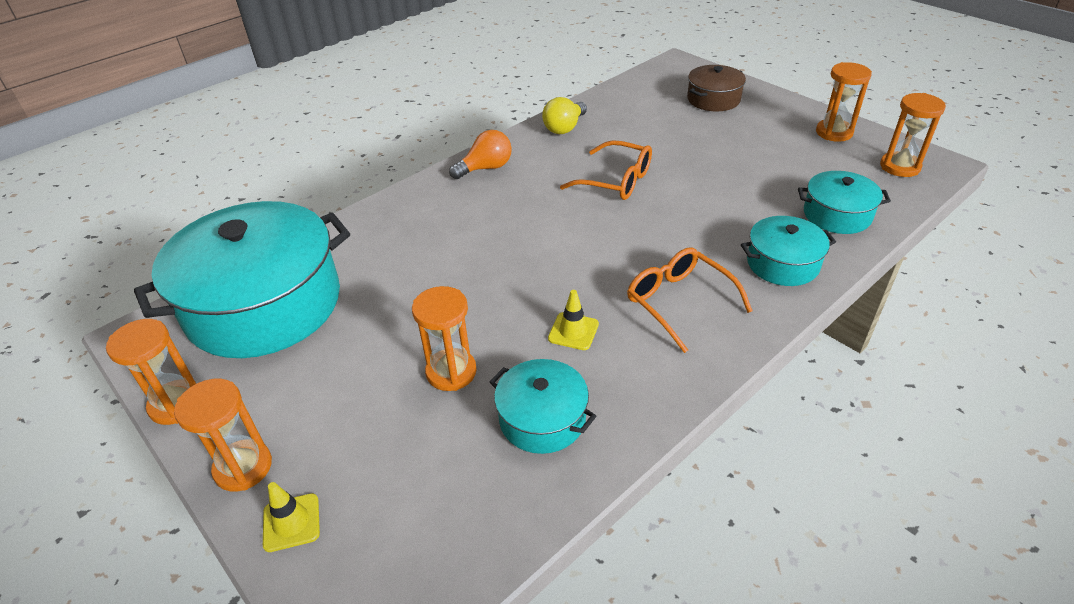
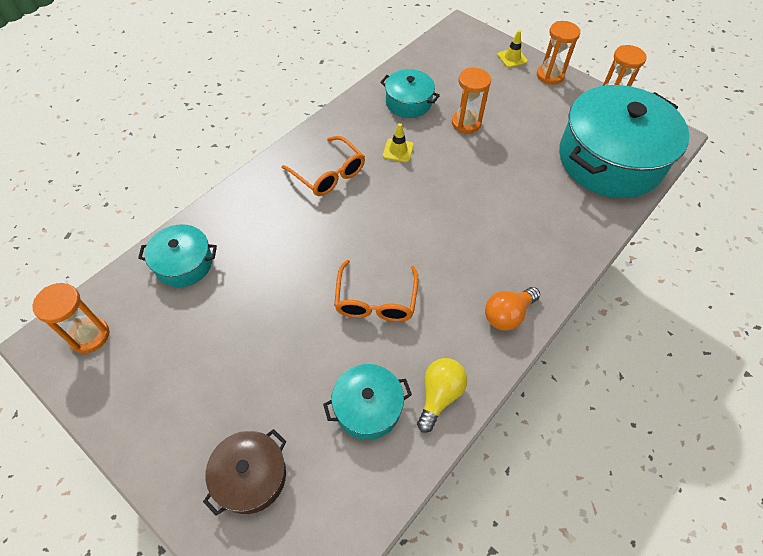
camera: 170 degrees right, 15 degrees up
orange glasses [560,140,652,200] -> orange glasses turned 105 degrees counterclockwise [334,260,418,322]
turquoise pot [741,216,836,286] -> turquoise pot moved to [323,364,412,440]
orange hourglass [816,62,872,142] -> none

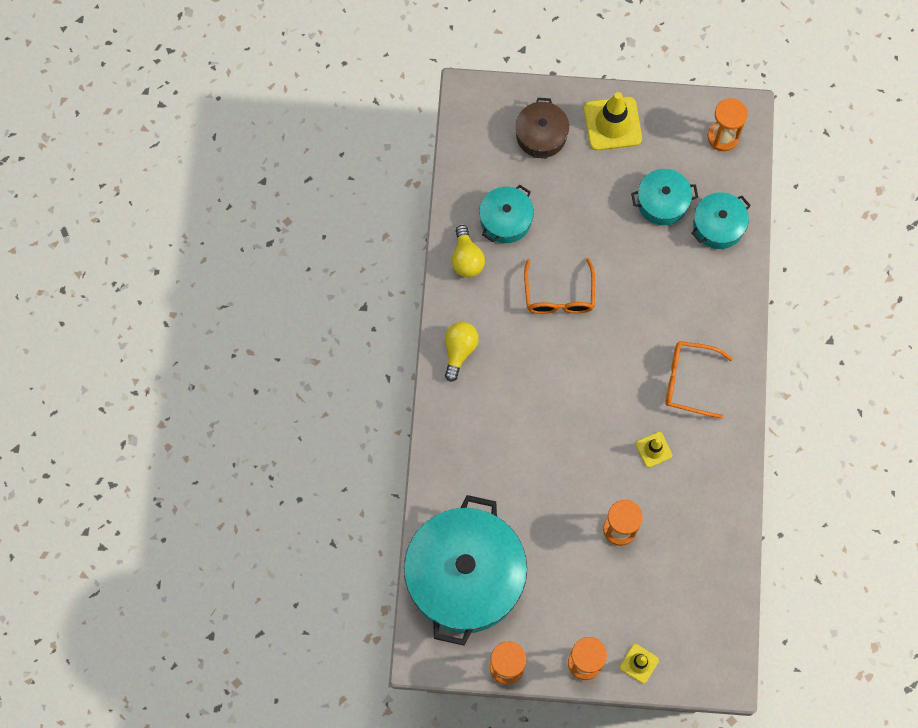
camera: 145 degrees right, 15 degrees up
orange glasses [334,260,418,322] -> orange glasses turned 150 degrees counterclockwise [524,258,595,314]
turquoise pot [380,69,440,118] -> turquoise pot moved to [631,169,698,225]
orange light bulb [485,287,540,331] -> yellow light bulb [445,322,479,382]
none -> yellow traffic cone [584,92,642,151]

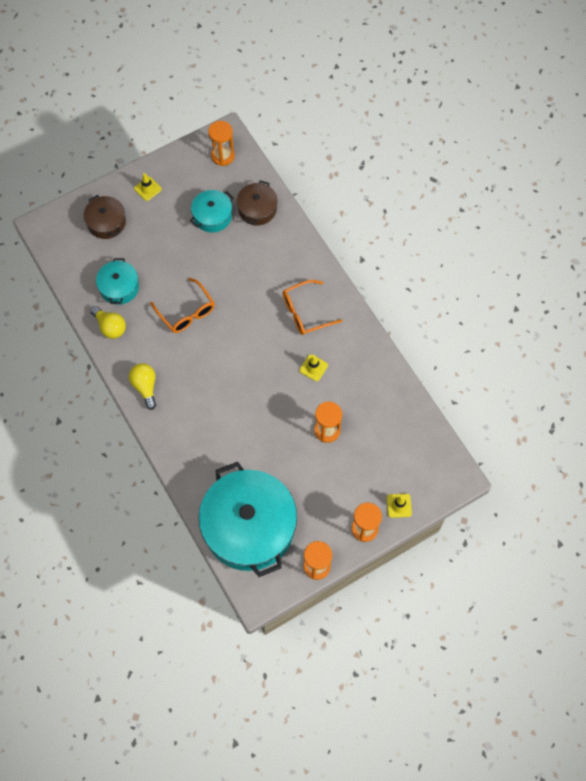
camera: 35 degrees left, 5 degrees down
yellow traffic cone [584,92,642,151] -> yellow traffic cone [134,173,162,201], size x0.53
turquoise pot [691,192,751,249] -> brown pot [237,180,277,225]

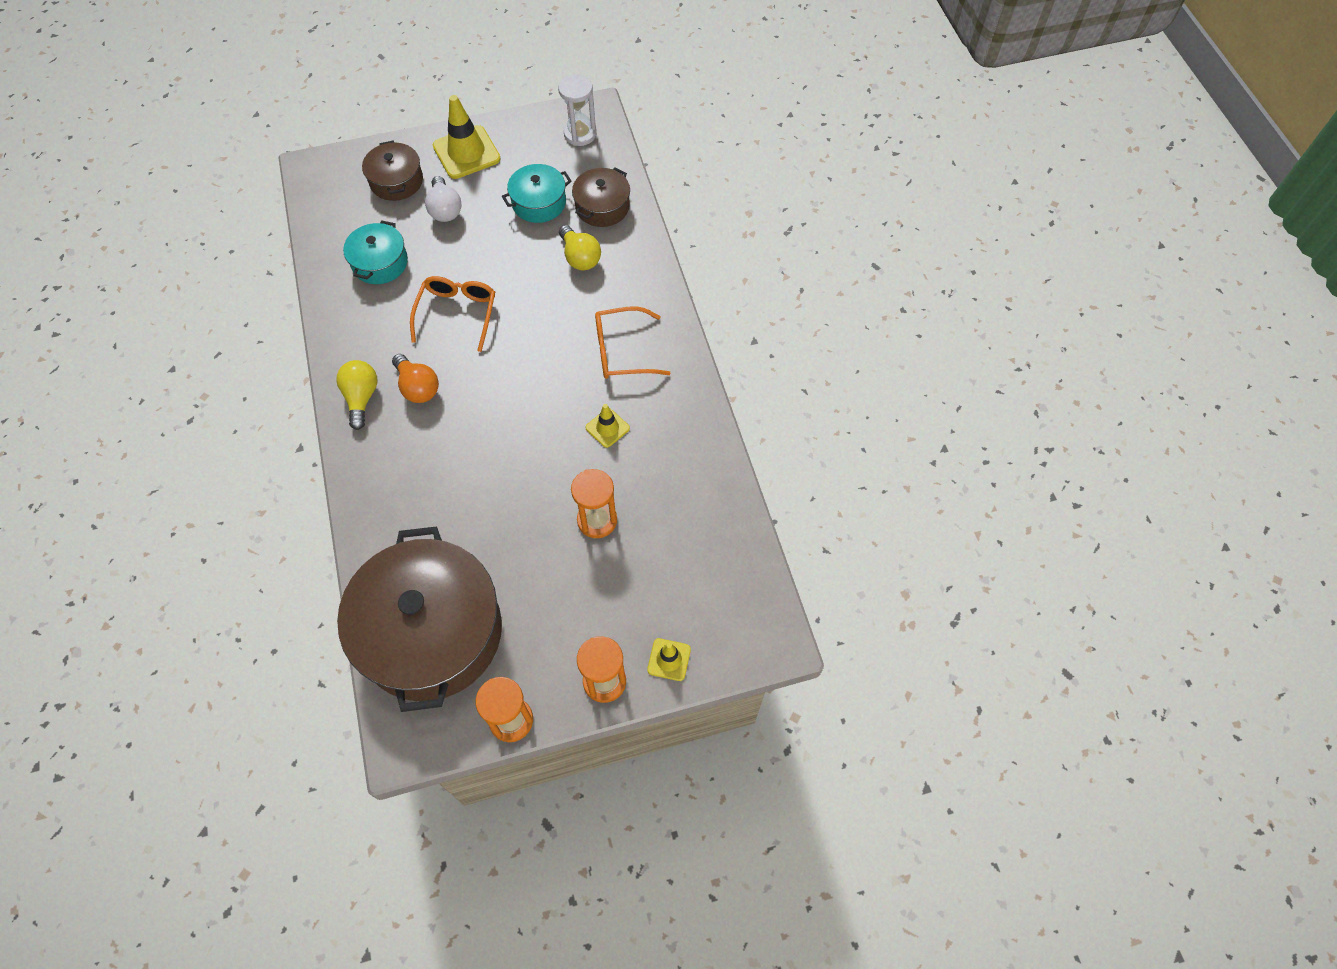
camera: 15 degrees right, 5 degrees down
yellow light bulb [90,306,126,339] -> yellow light bulb moved to [559,225,601,271]
yellow traffic cone [134,173,162,201] -> yellow traffic cone [433,95,501,179], size x1.88
orange glasses [150,278,215,333] -> orange glasses turned 150 degrees counterclockwise [410,276,495,352]
turquoise pot [199,462,297,577] -> brown pot [337,527,502,712]
orange hourglass [208,121,235,166] -> white hourglass [558,74,596,146]
none -> orange light bulb [392,354,439,403]
none -> white light bulb [425,176,462,222]

